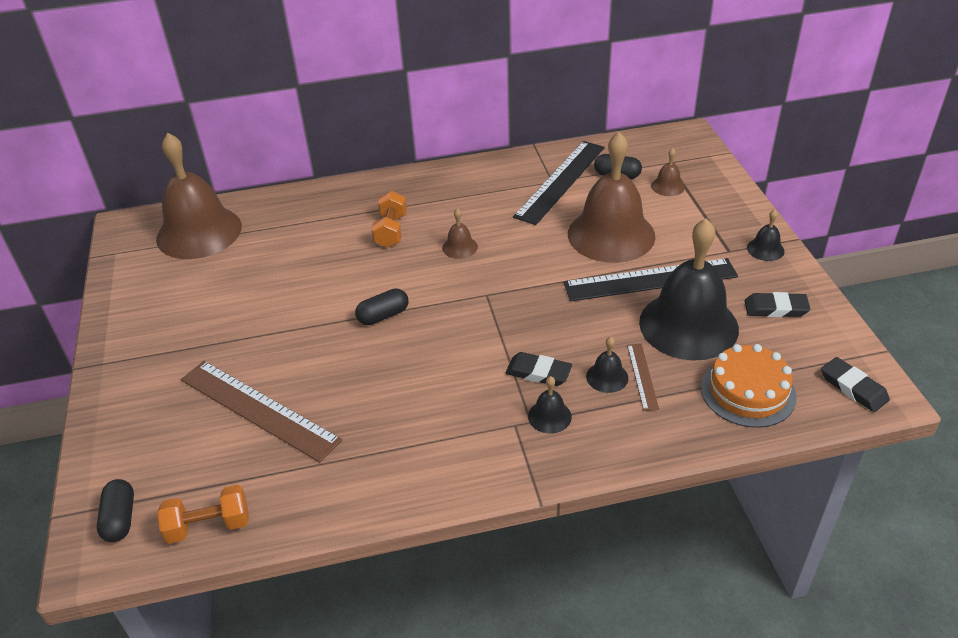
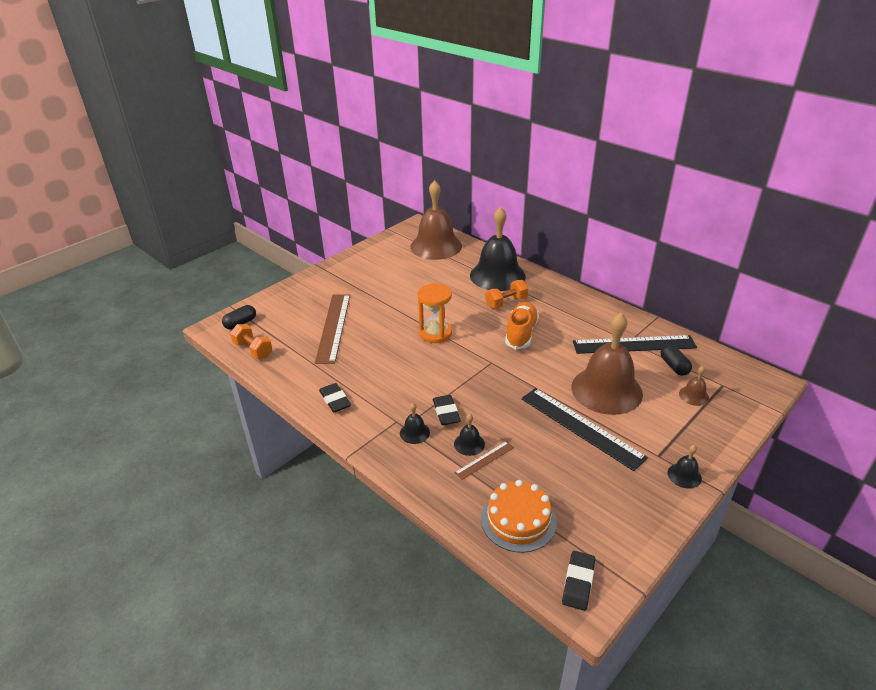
camera: 55 degrees right, 5 degrees down
black capsule [355,288,408,325] -> orange hourglass [417,283,452,343]
brown bell [442,208,478,259] -> orange shoe [505,302,539,349]
black bell [639,218,739,361] -> black bell moved to [470,207,526,291]
black eraser [744,292,810,317] -> black eraser moved to [319,383,351,413]

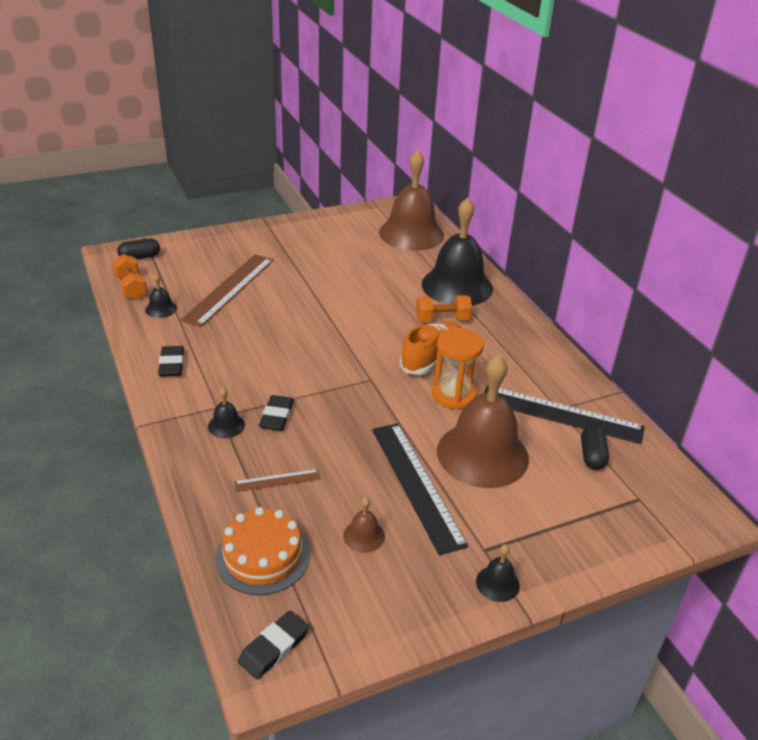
camera: 20 degrees right, 0 degrees up
orange hourglass [417,283,452,343] -> orange hourglass moved to [432,328,484,409]
black bell [454,414,485,456] -> black bell moved to [145,273,177,318]
brown bell [679,366,709,406] -> brown bell moved to [343,497,385,553]

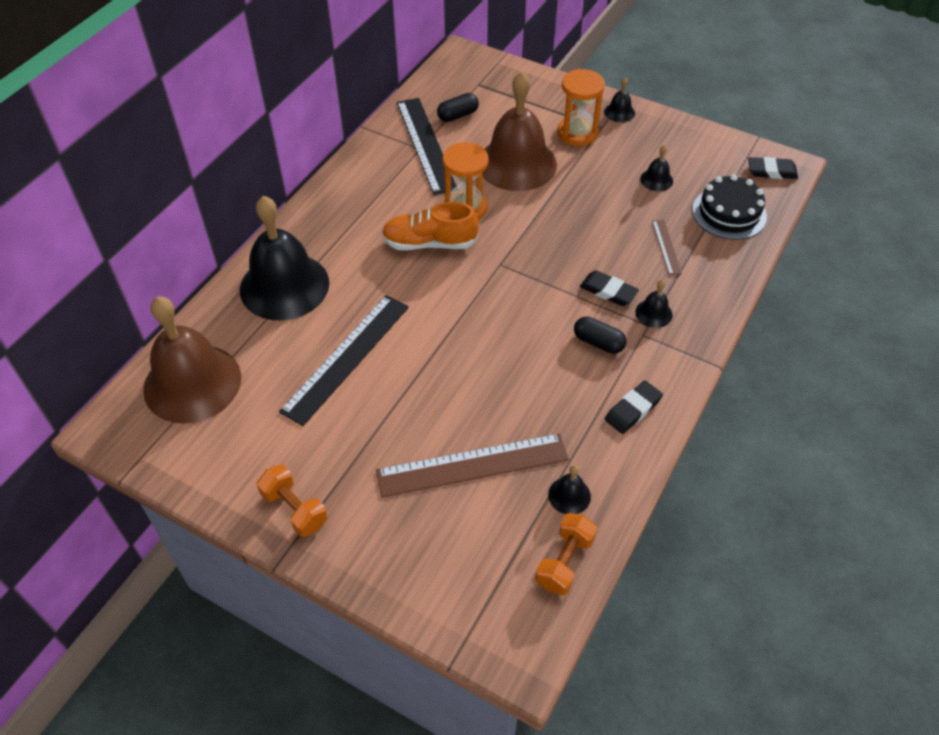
camera: 125 degrees left, 15 degrees up
black capsule [117,238,160,259] -> black capsule moved to [574,317,627,354]
orange cake [216,507,310,595] -> black cake [692,174,767,240]
brown ruler [234,469,321,492] -> brown ruler turned 45 degrees clockwise [652,220,682,275]
black eraser [259,395,294,431] -> black eraser turned 60 degrees clockwise [580,270,639,306]
brown bell [343,497,385,553] -> black bell [640,145,673,191]
black ruler [372,423,468,555] -> black ruler moved to [279,295,409,426]
orange dumbbell [416,295,472,322] -> orange dumbbell moved to [257,465,327,537]
none -> orange hourglass [557,69,605,146]

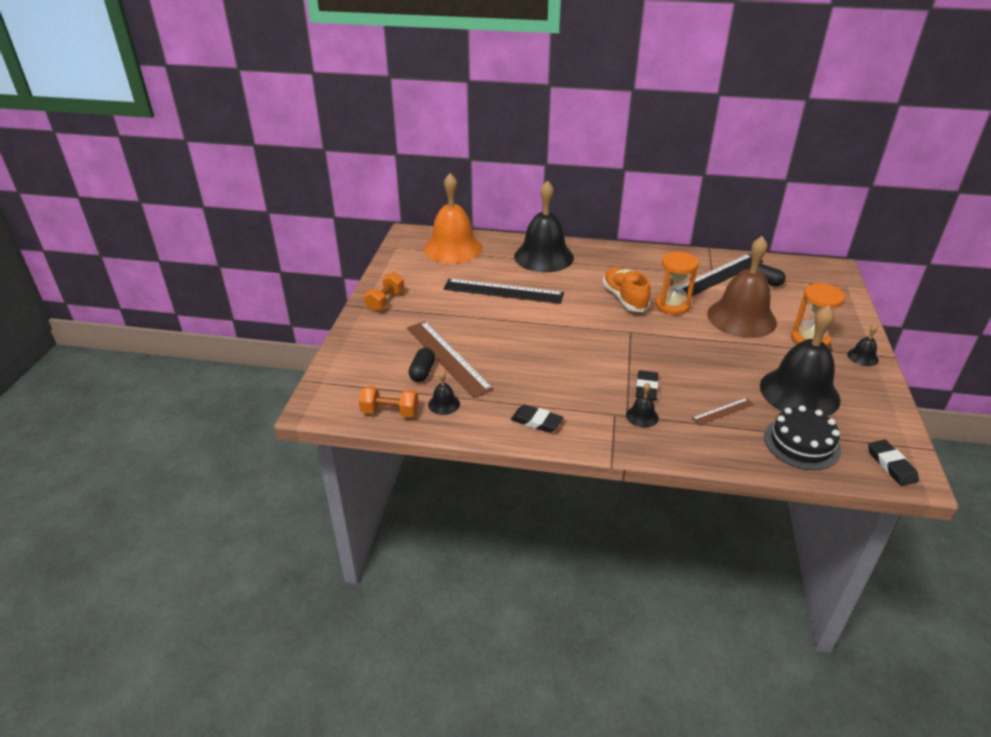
camera: 70 degrees right, 15 degrees down
brown bell [143,296,241,424] -> orange bell [424,173,482,263]
black capsule [574,317,627,354] -> black capsule moved to [409,348,435,382]
black bell [640,145,673,191] -> black bell [760,305,841,416], size x2.46

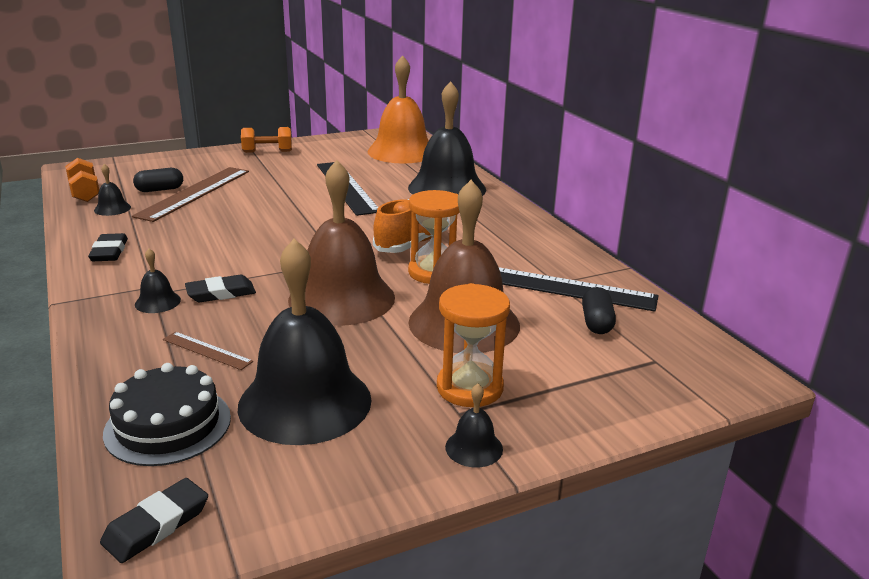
camera: 55 degrees right, 10 degrees down
none -> brown bell [288,160,395,326]

